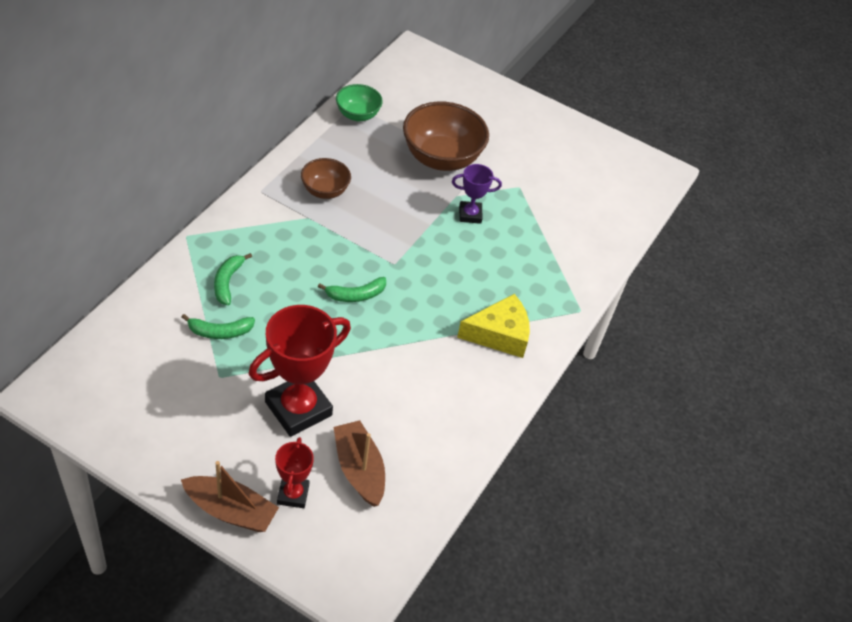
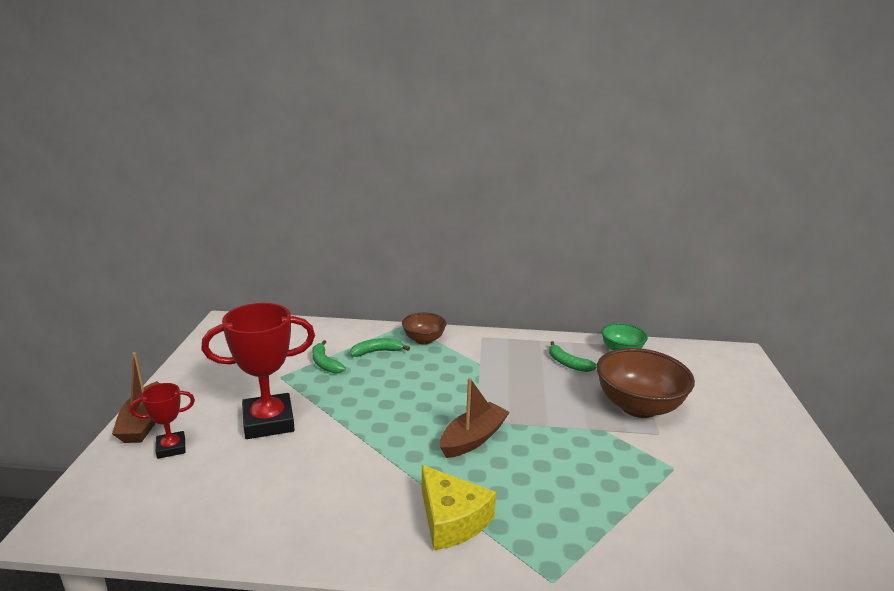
camera: 70 degrees right, 25 degrees down
red trophy [249,305,351,437] -> red trophy turned 45 degrees counterclockwise [201,303,315,439]
brown bowl [301,158,351,199] -> brown bowl moved to [402,313,446,344]
green banana [318,277,386,302] -> green banana moved to [549,341,597,372]
brown boat [333,420,385,507] -> brown boat moved to [440,378,510,458]
purple trophy [452,164,502,224] -> none

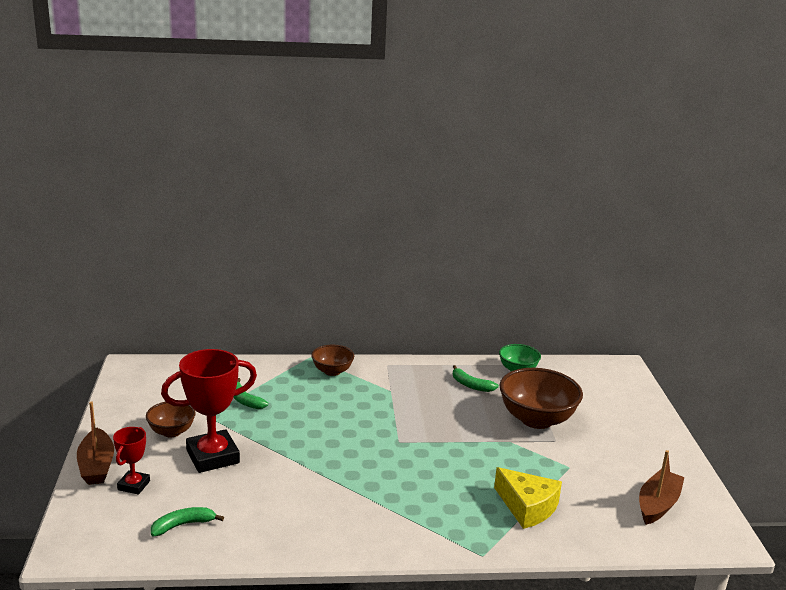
camera: 10 degrees left, 0 degrees up
red trophy [130,383,195,459] -> red trophy turned 45 degrees counterclockwise [113,427,150,495]
green banana [350,338,410,357] -> green banana moved to [151,507,224,536]
yellow cheese [422,465,496,550] -> yellow cheese moved to [494,467,562,529]
brown boat [440,378,510,458] -> brown boat moved to [639,450,685,525]
none -> brown bowl [146,402,196,438]

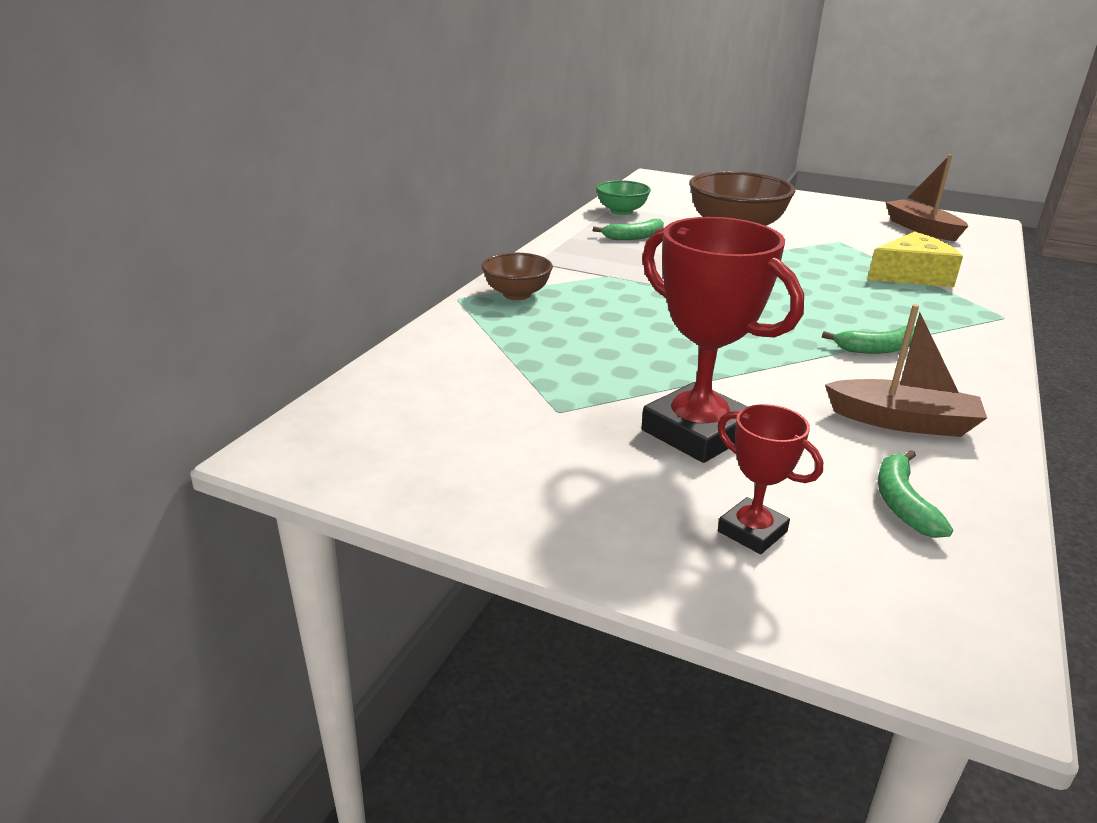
camera: 60 degrees left, 5 degrees up
brown boat [77,401,114,485] -> brown boat moved to [825,304,987,437]
brown bowl [146,402,196,438] -> none
red trophy [161,349,257,473] -> red trophy turned 45 degrees counterclockwise [641,217,804,463]
green banana [233,378,268,409] -> green banana moved to [822,326,916,354]

